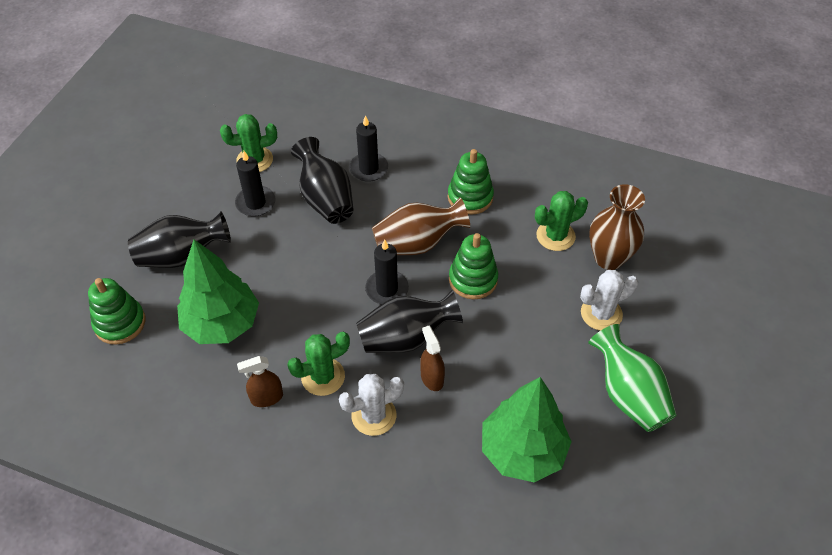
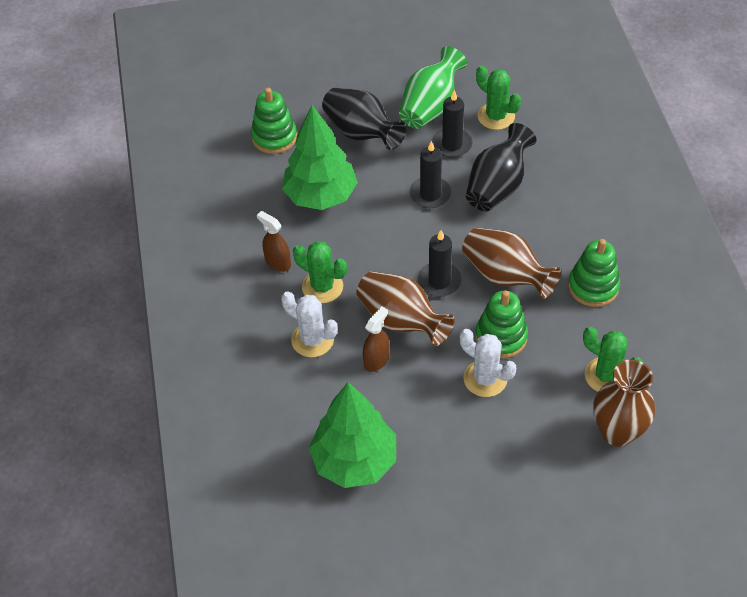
camera: 60 degrees right, 0 degrees up
black candle [349,115,388,182] -> black candle moved to [410,141,451,208]
black vase [356,290,463,353] -> brown vase [357,271,455,346]
white cactus [580,270,638,331] -> white cactus moved to [460,329,516,397]
green vase [588,324,676,432] -> green vase moved to [399,46,467,129]

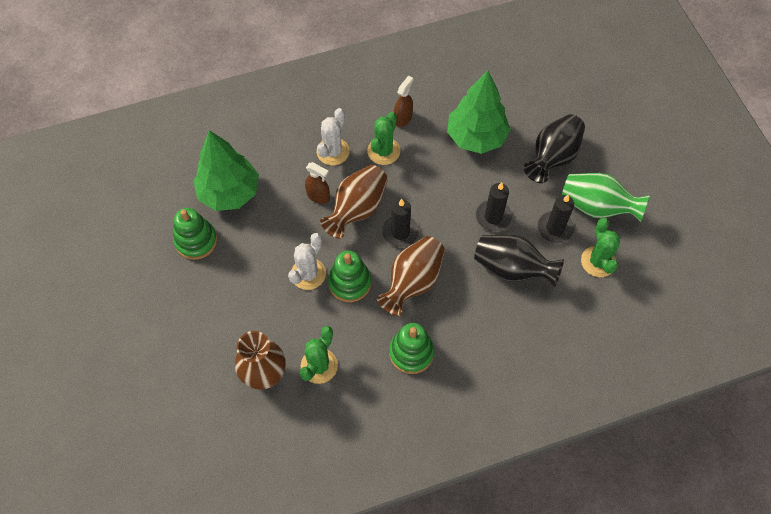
camera: 80 degrees right, 10 degrees up
green stacking toy [251,88,297,154] -> green stacking toy moved to [173,208,217,260]
green cactus [476,65,521,130] -> green cactus turned 45 degrees counterclockwise [581,218,620,277]

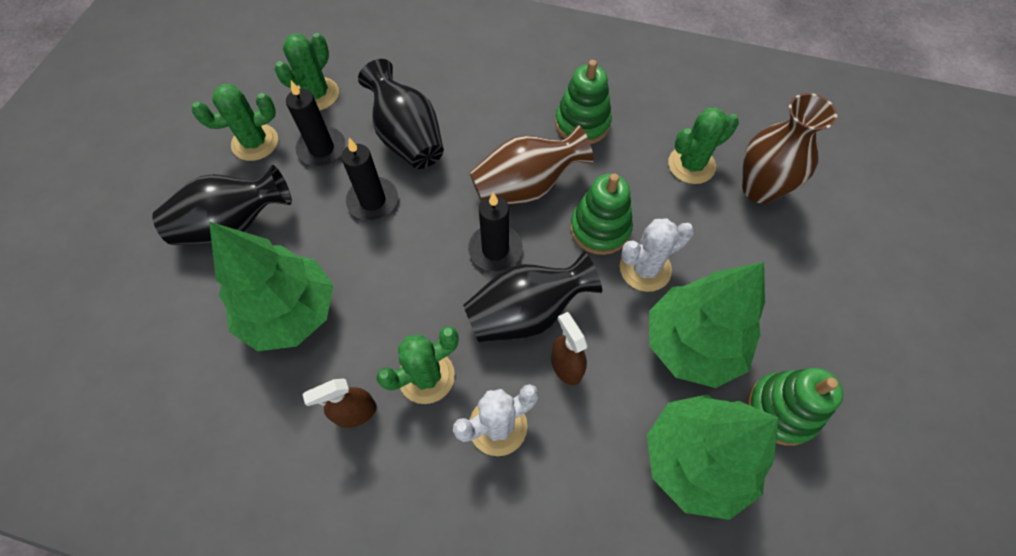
camera: 145 degrees left, 0 degrees up
brown vase [320,165,388,239] -> black vase [463,251,602,342]
green vase [562,173,650,222] -> green cactus [192,84,278,161]
none -> green tree [649,262,765,388]

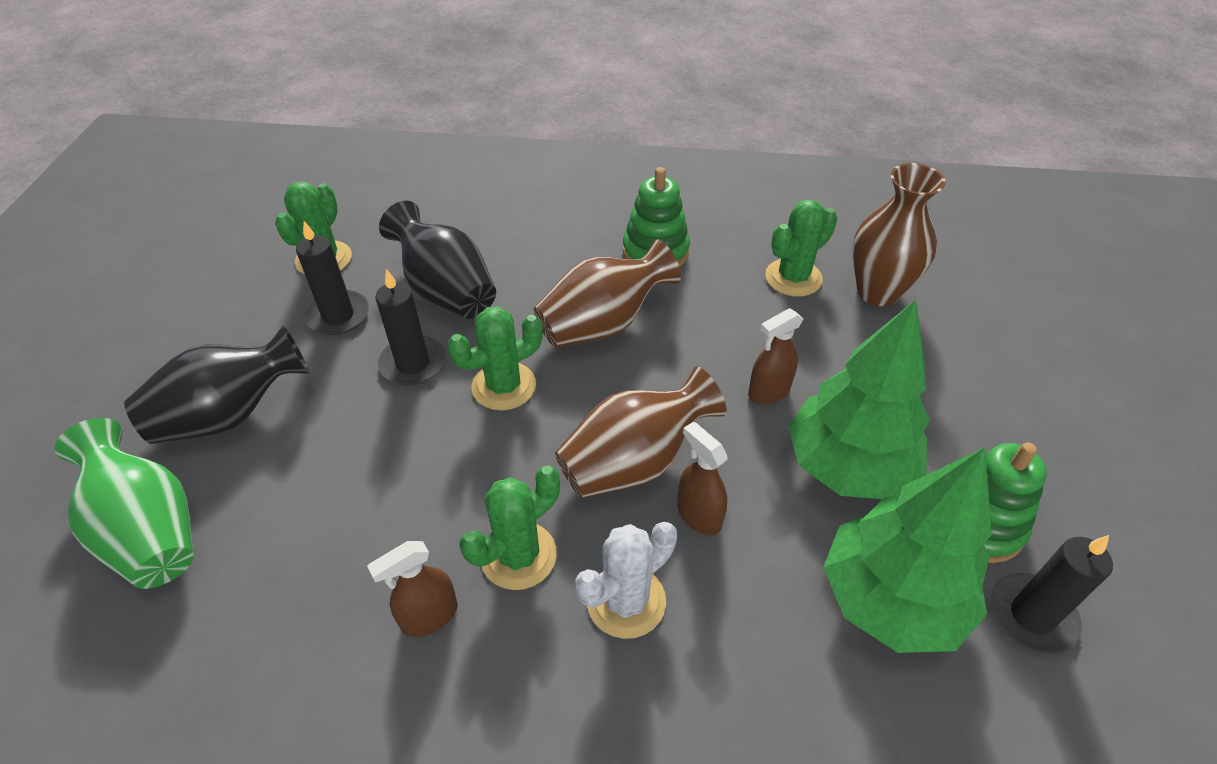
camera: 10 degrees left, 15 degrees down
green cactus [192,84,278,161] -> green cactus moved to [447,306,543,411]
green tree [209,222,333,351] -> none
black vase [463,251,602,342] -> brown vase [555,367,726,498]
black candle [468,193,523,271] -> black candle moved to [991,535,1113,654]
green stacking toy [570,174,633,255] -> none
white cactus [620,219,694,292] -> brown spray bottle [748,308,803,404]
none -> green vase [55,418,194,589]

